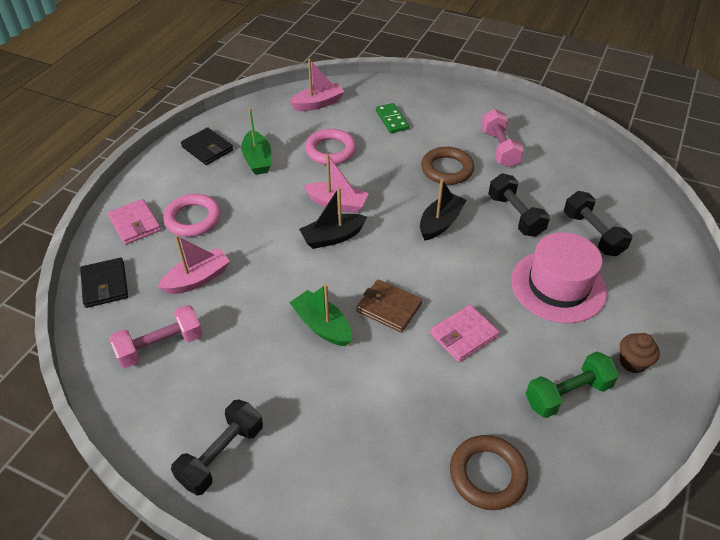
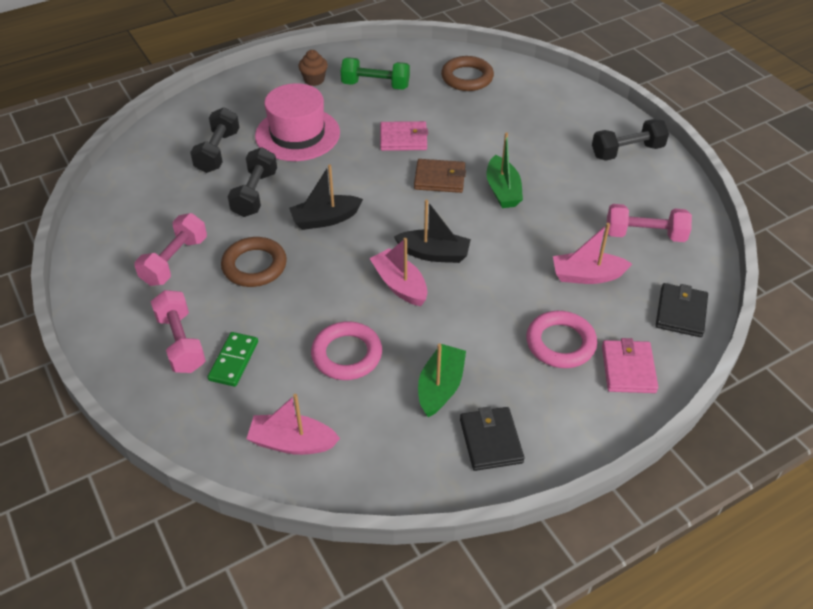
camera: 145 degrees left, 0 degrees up
brown wallet [357,280,422,333] -> brown wallet turned 60 degrees counterclockwise [414,159,466,193]
none -> pink dumbbell [151,290,206,373]

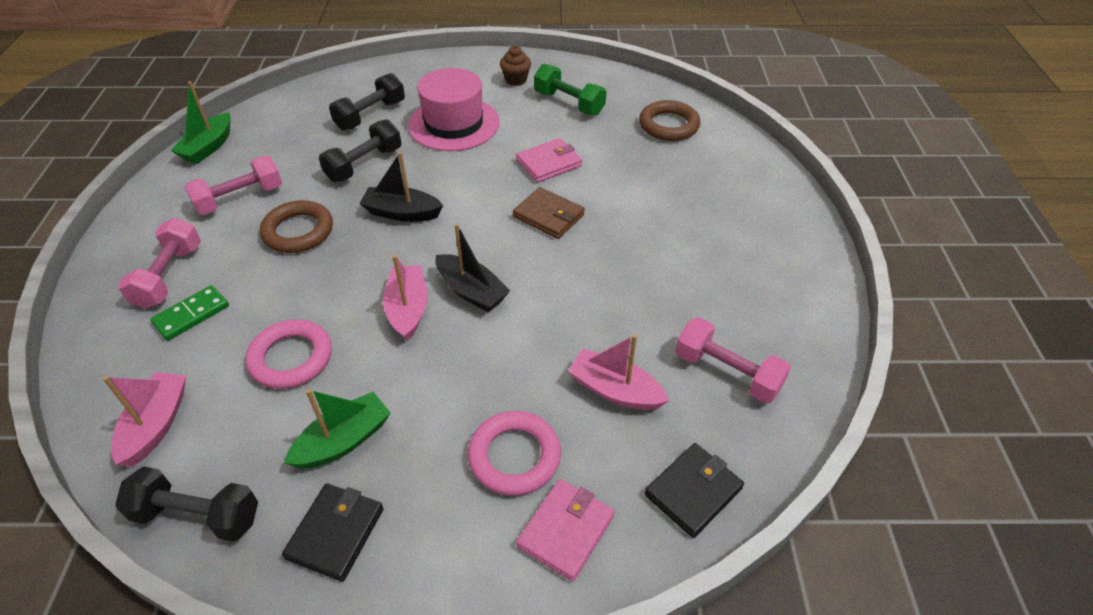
camera: 30 degrees right, 0 degrees up
pink boat [247,394,340,455] -> pink boat turned 60 degrees clockwise [103,372,186,467]
pink wallet [380,121,428,151] -> pink wallet turned 60 degrees counterclockwise [516,138,582,182]
green boat [486,132,523,208] -> green boat moved to [171,81,231,164]
black dumbbell [592,119,669,161] -> black dumbbell moved to [115,466,258,542]

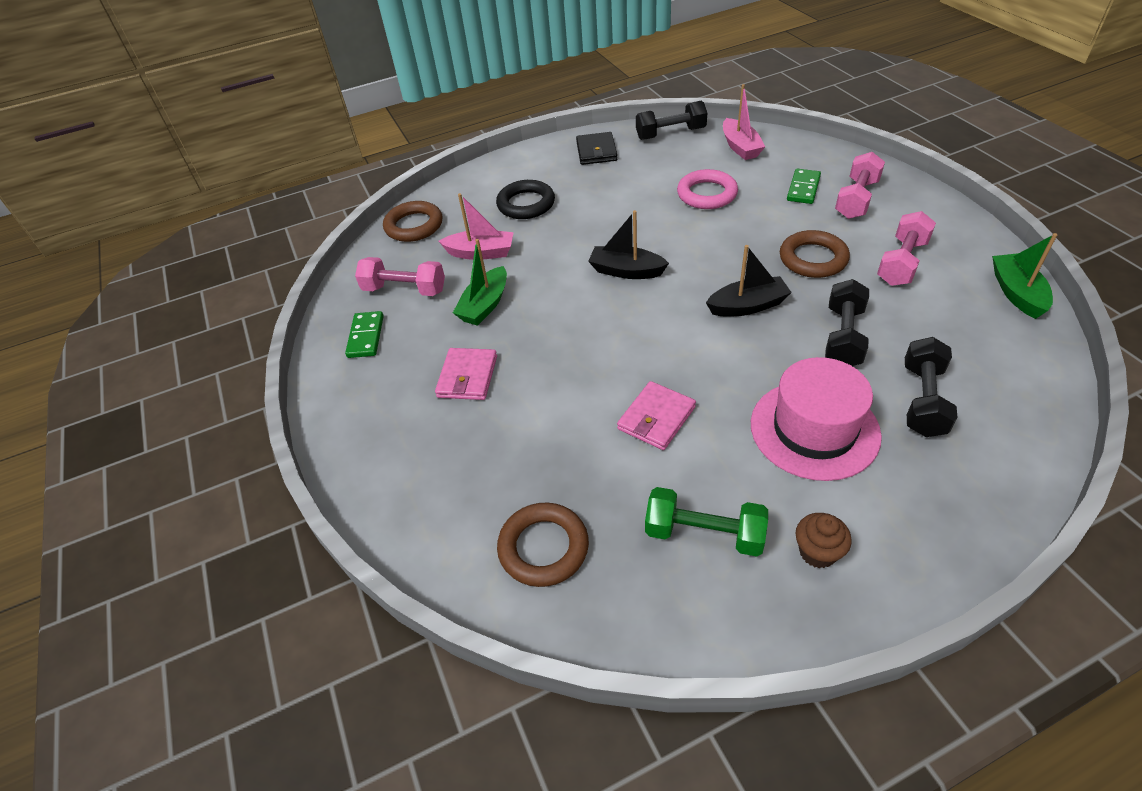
camera: 160 degrees right, 0 degrees up
pink dumbbell [118,218,201,309] -> pink dumbbell turned 45 degrees clockwise [835,152,885,219]
green boat [284,389,391,469] -> green boat moved to [453,239,507,326]
pink boat [383,255,428,341] -> none
pink ring [468,411,561,496] -> black ring [496,180,555,219]
brown wallet [513,187,585,239] -> none
pink wallet [516,479,615,581] -> pink wallet moved to [435,348,497,400]
black wallet [644,443,744,538] -> brown ring [383,201,443,242]
none -> green domino [345,311,384,358]

